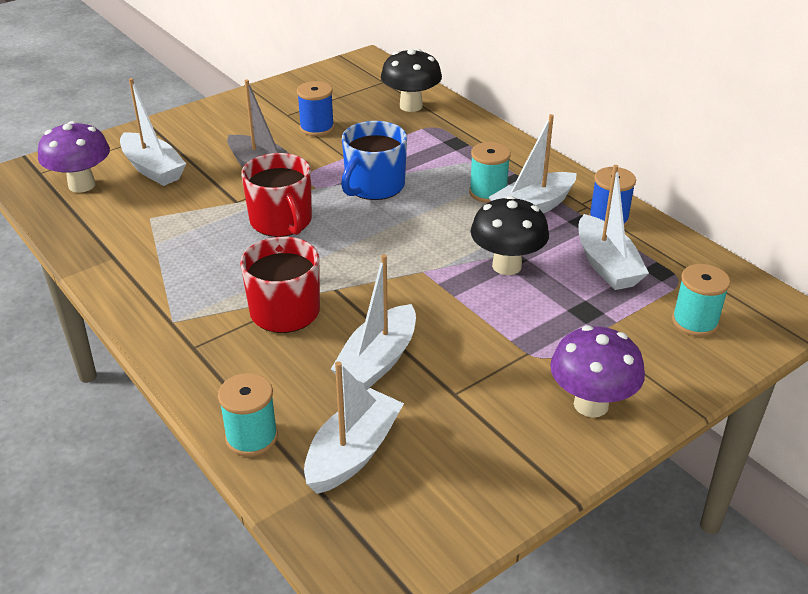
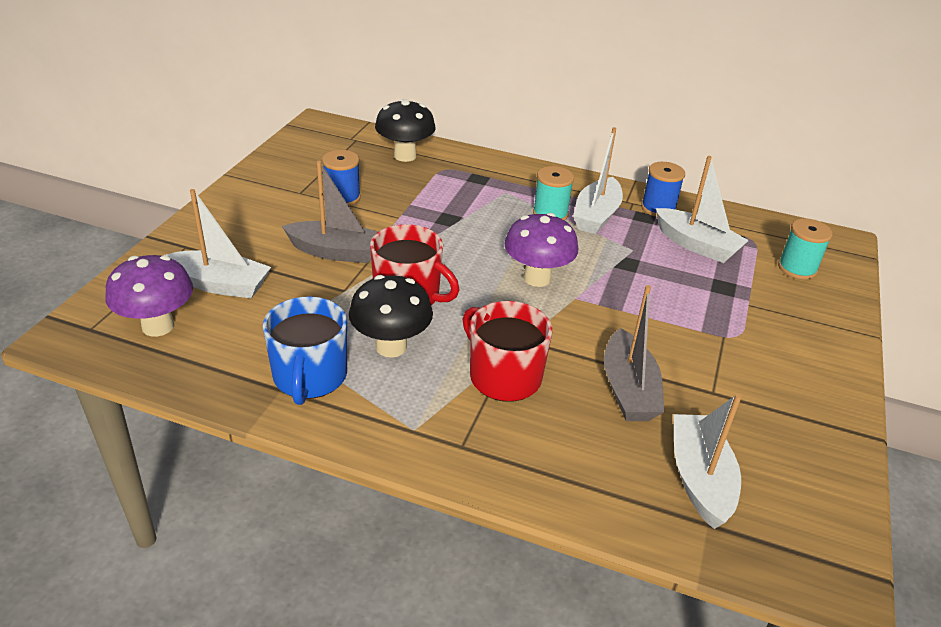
camera: 35 degrees left, 0 degrees up
turquoise spool [218,373,278,457] -> none
white boat [331,254,416,390] -> grey boat [604,285,664,421]
blue mug [341,121,407,200] -> blue mug moved to [263,296,347,405]
black mushroom [471,196,549,275] -> black mushroom moved to [349,275,433,358]
purple mushroom [550,326,645,418] -> purple mushroom moved to [504,213,578,287]

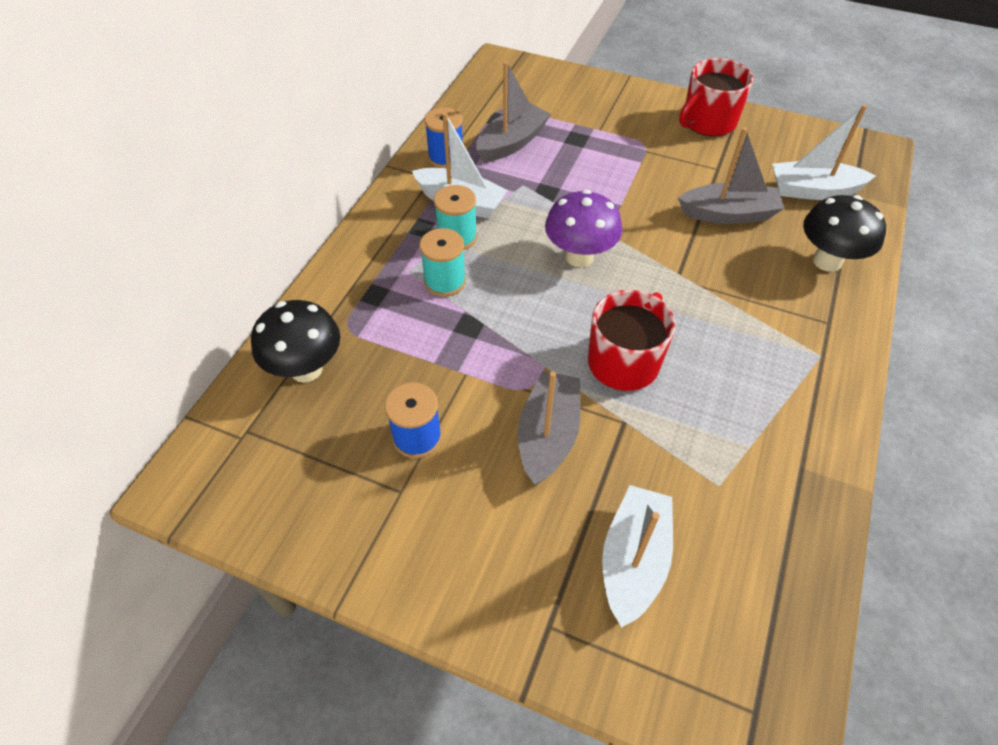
camera: 85 degrees left, 15 degrees up
purple mushroom [105,255,193,337] -> none
blue mug [263,296,347,405] -> none
black mushroom [349,275,433,358] -> black mushroom moved to [803,195,886,272]
red mug [463,301,552,402] -> red mug moved to [679,58,754,136]
white boat [656,156,749,263] -> grey boat [476,61,551,162]
turquoise spool [778,218,833,280] -> turquoise spool moved to [419,228,466,297]

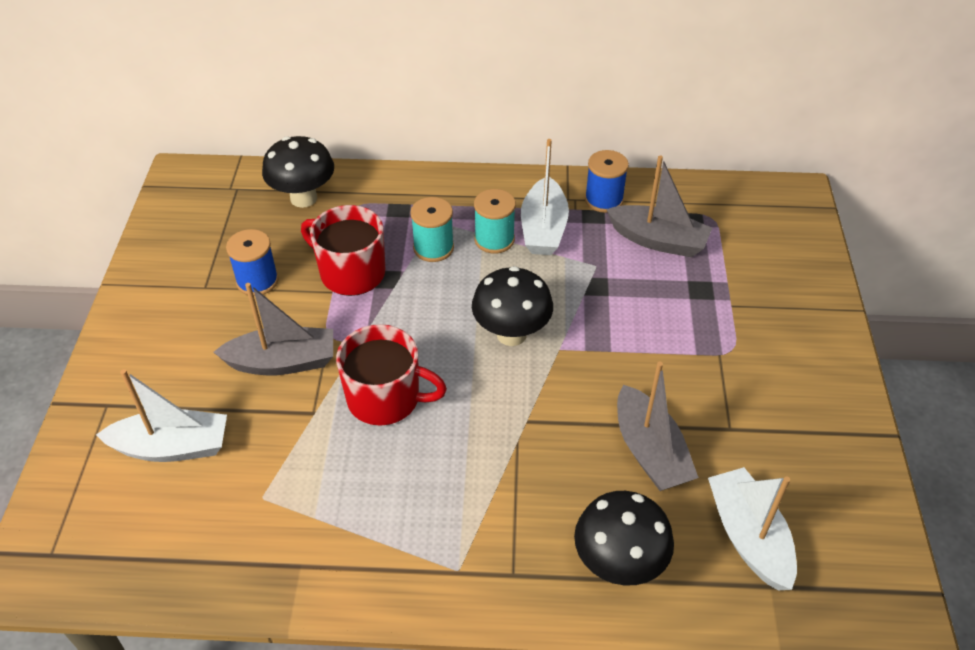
camera: 70 degrees right, 5 degrees down
purple mushroom [545,190,622,268] -> black mushroom [472,266,553,346]
red mug [679,58,754,136] -> red mug moved to [301,205,385,296]

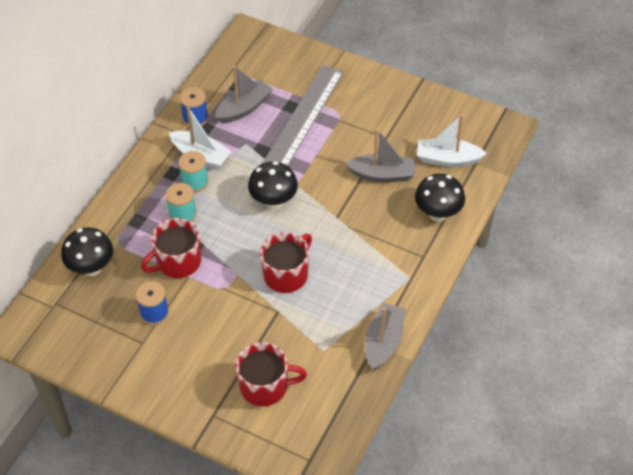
camera: 65 degrees left, 5 degrees up
white boat [96,369,227,462] -> red mug [235,342,307,407]
grey boat [214,283,333,375] -> grey boat moved to [365,303,405,370]
none -> grey ruler [262,65,344,166]

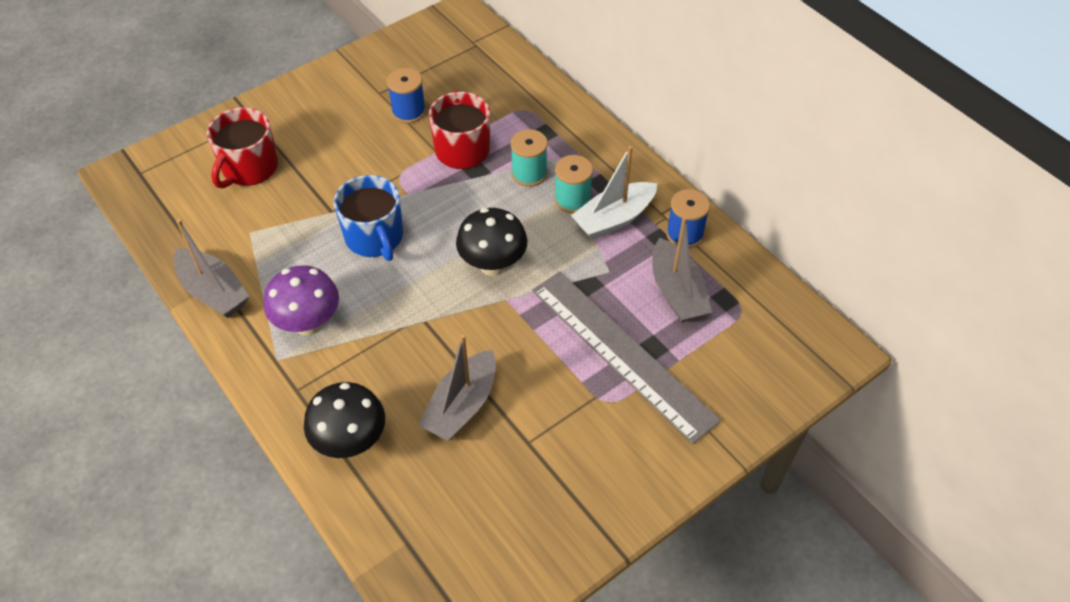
camera: 115 degrees right, 0 degrees up
black mushroom [61,228,113,276] -> none
red mug [260,232,312,293] -> blue mug [334,175,403,261]
white boat [417,114,487,167] -> none
none -> purple mushroom [264,266,339,336]

